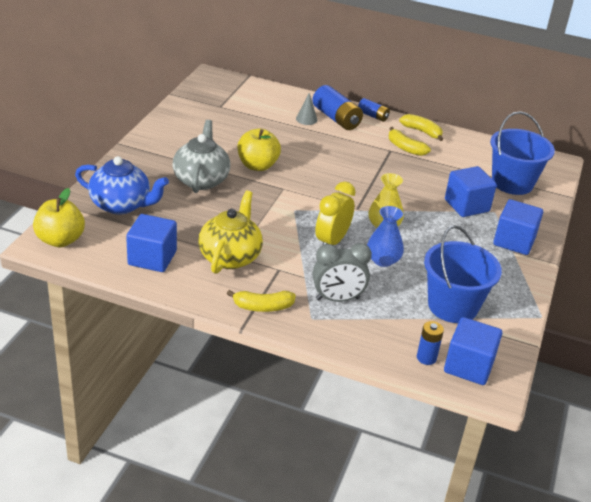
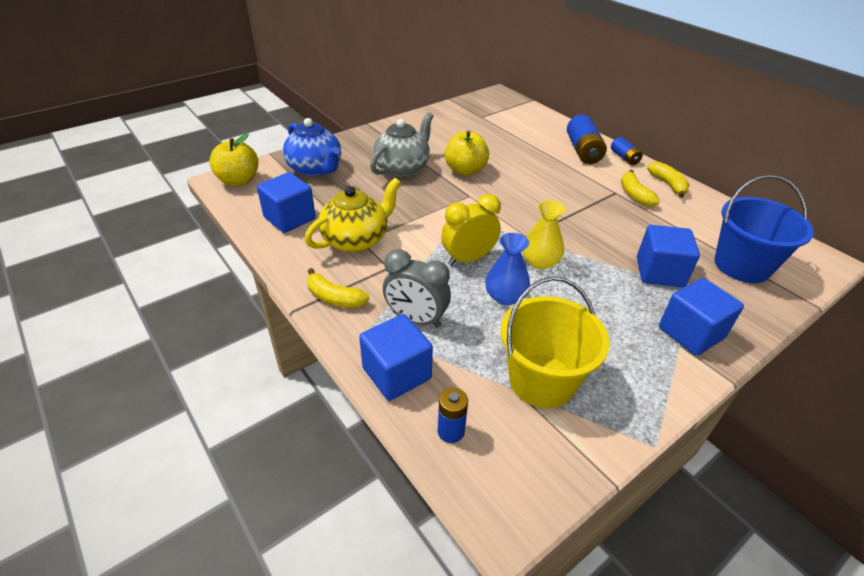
camera: 35 degrees right, 5 degrees up
grey cone [296,93,318,125] -> none
blue bucket [424,225,502,323] -> yellow bucket [501,277,610,408]
blue cube [444,317,502,385] -> blue cube moved to [359,314,433,401]

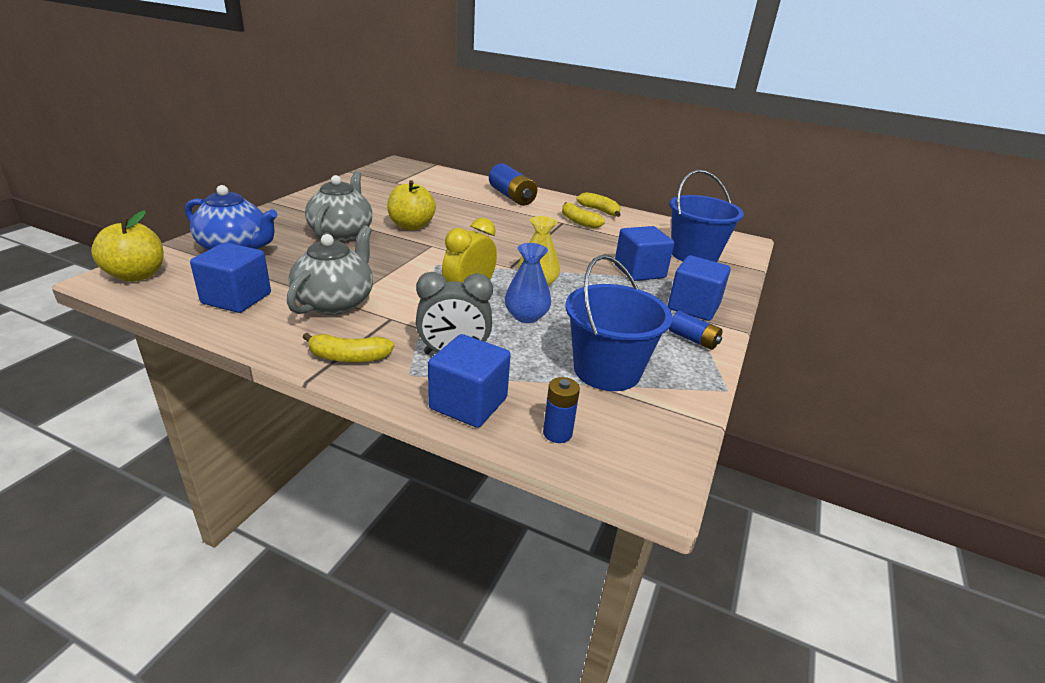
camera: 30 degrees left, 10 degrees down
yellow teapot [305,178,401,253] -> grey teapot [287,225,373,315]
yellow bucket [501,277,610,408] -> blue bucket [565,255,672,391]
blue battery [611,137,643,165] -> blue battery moved to [669,311,722,350]

